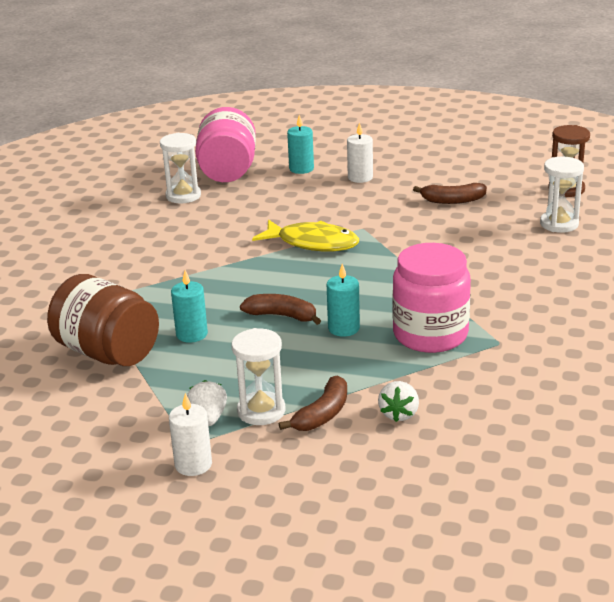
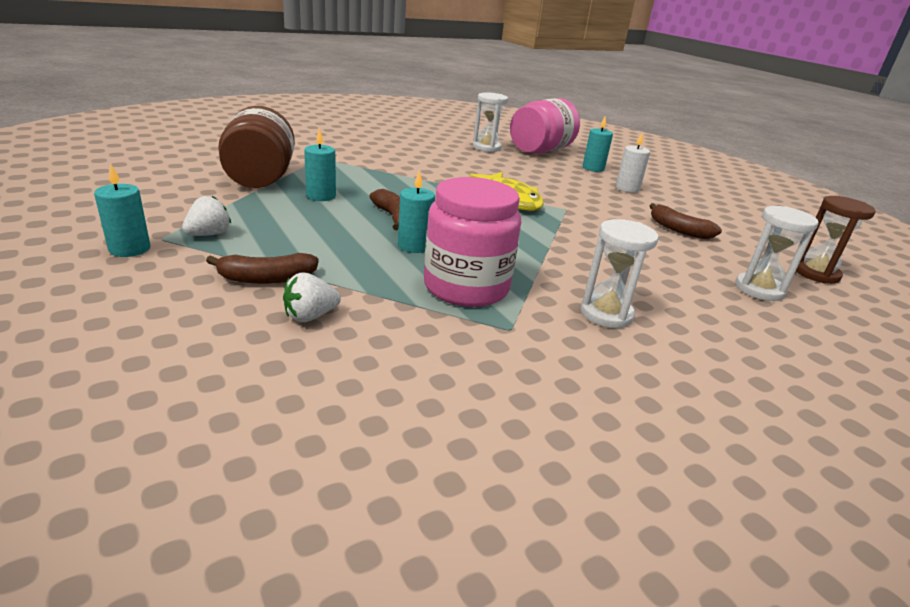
camera: 40 degrees right, 0 degrees up
white candle [169,393,212,476] -> turquoise candle [94,164,150,257]
white hourglass [231,328,285,425] -> white hourglass moved to [580,219,659,328]

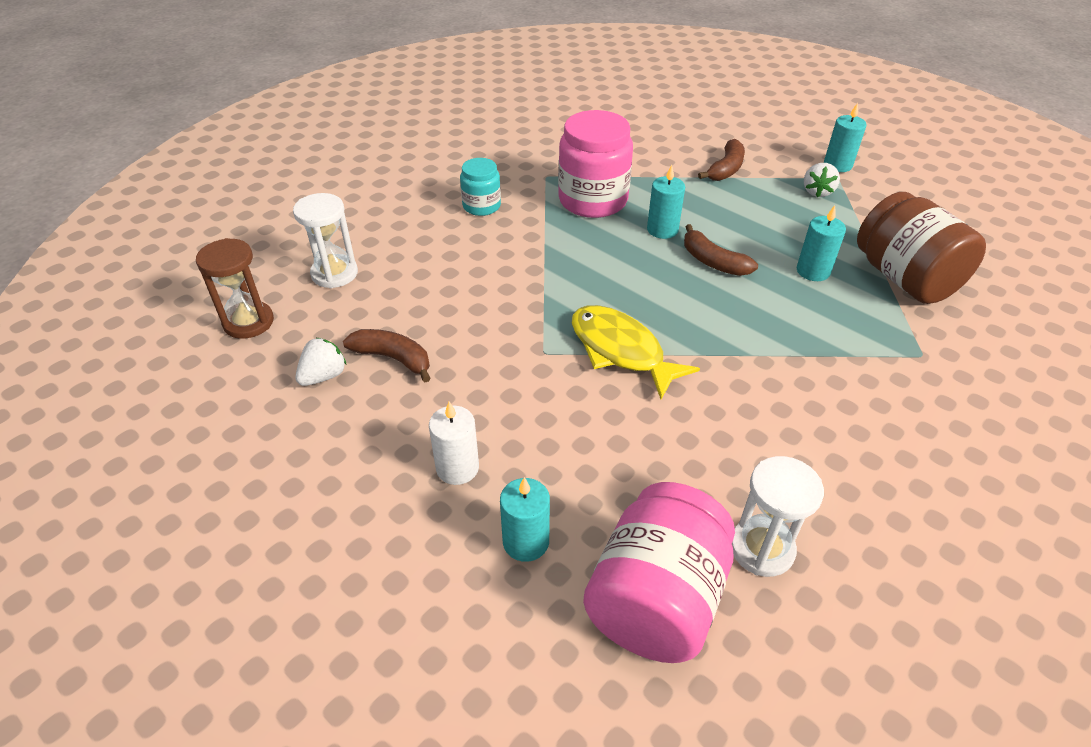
camera: 165 degrees right, 15 degrees up
brown banana [206,253,319,284] -> brown banana turned 150 degrees clockwise [698,139,745,181]
white strawberry [283,273,341,322] -> white strawberry moved to [295,338,346,386]
white hourglass [580,219,659,328] -> turquoise jar [460,158,501,216]

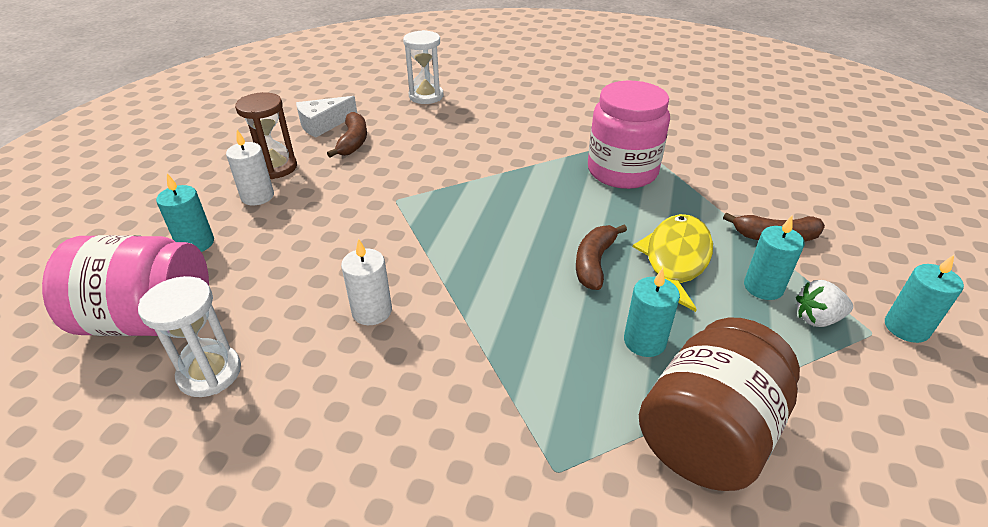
camera: 65 degrees right, 5 degrees down
brown hourglass [196,238,274,339] -> brown hourglass moved to [235,92,297,179]
white strawberry [295,338,346,386] -> white cheese [296,96,357,138]
turquoise jar [460,158,501,216] -> none
yellow fish [572,305,700,399] -> yellow fish moved to [633,214,713,312]
turquoise candle [647,165,685,239] -> turquoise candle moved to [744,216,805,300]
none -> white candle [341,238,392,325]

